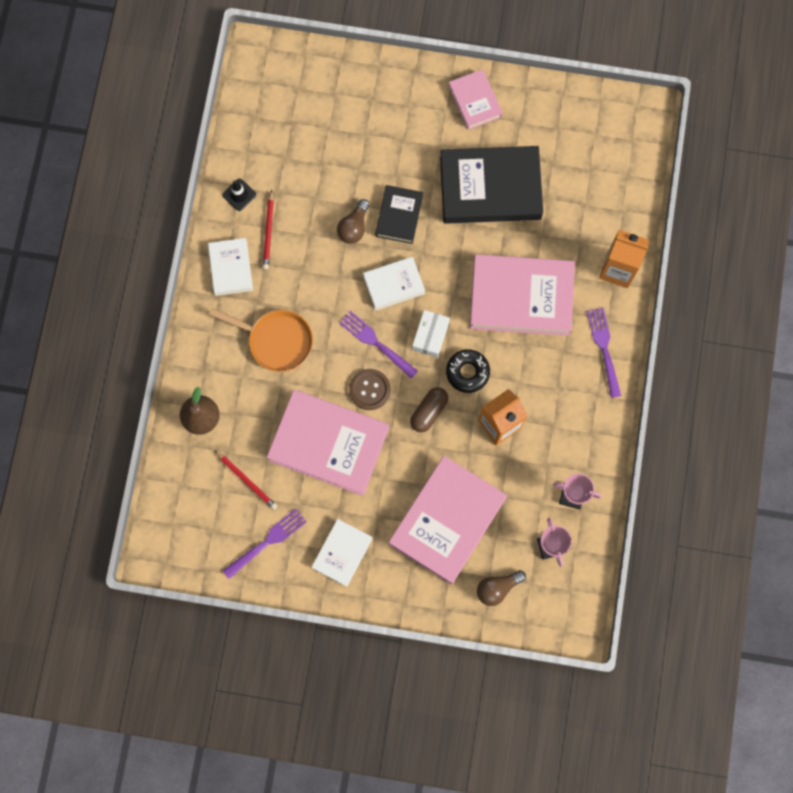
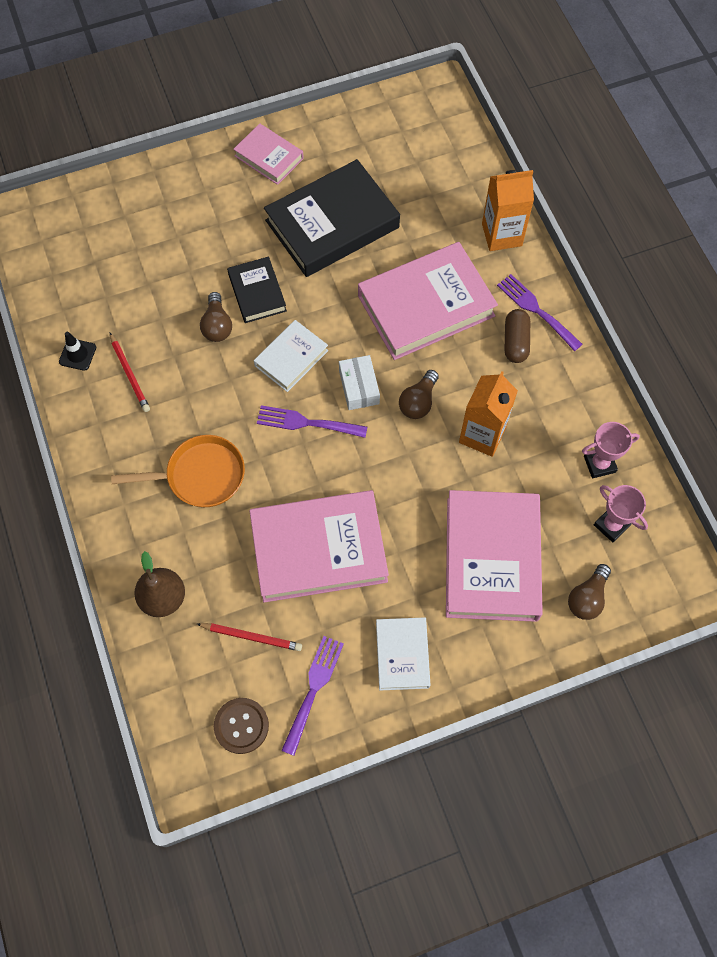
camera: 30 degrees left, 10 degrees down
white book [208,238,253,296] -> none
brown button [349,369,391,410] -> brown button moved to [214,698,269,754]
brown capsule [410,387,448,433] -> brown capsule moved to [504,309,530,363]
black donut [446,349,490,393] -> brown light bulb [399,370,439,419]

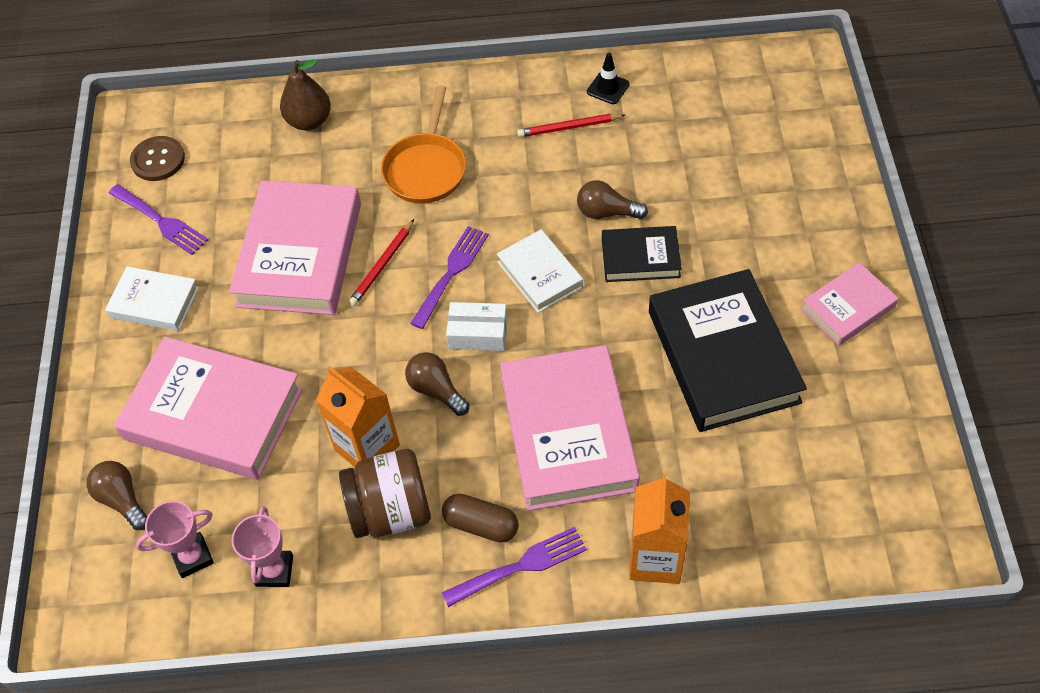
camera: 110 degrees right, 10 degrees down
red pencil [197,623,302,651] -> red pencil moved to [348,219,414,307]
none -> brown jar [339,449,431,538]

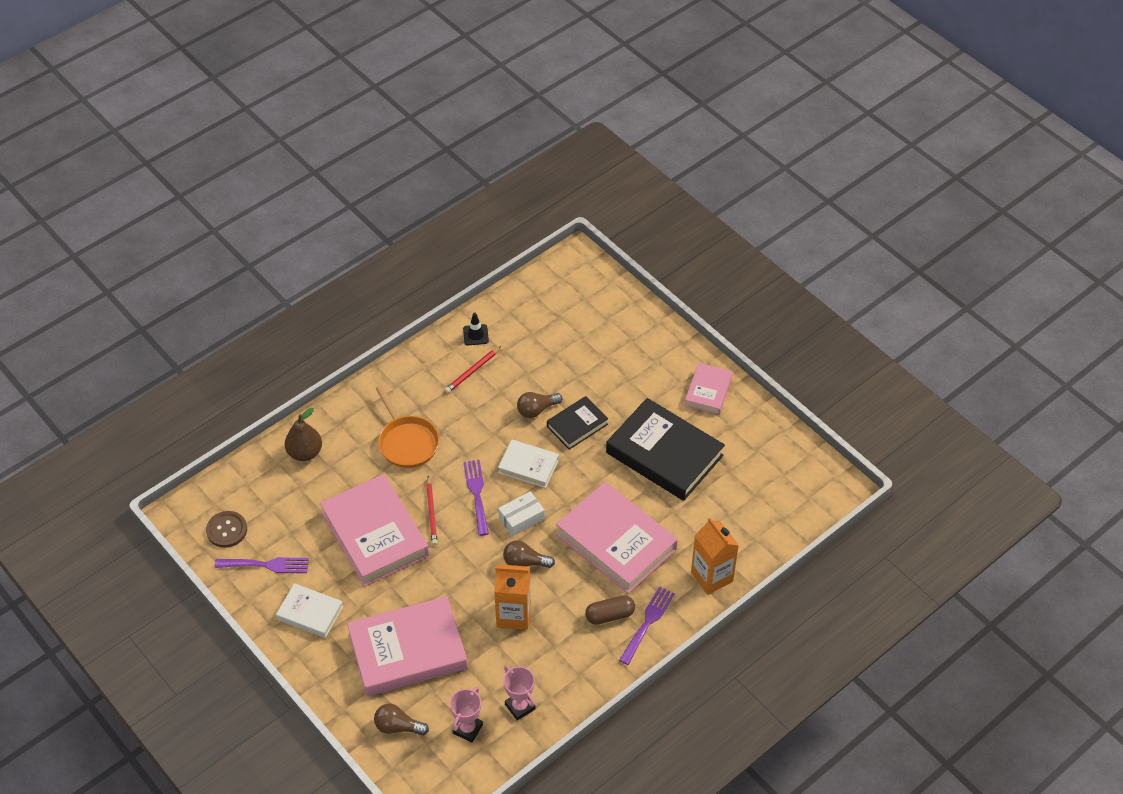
camera: 40 degrees left, 5 degrees down
white book [105,266,199,331] -> white book turned 45 degrees clockwise [276,583,343,638]
brown jar [339,449,431,538] -> none

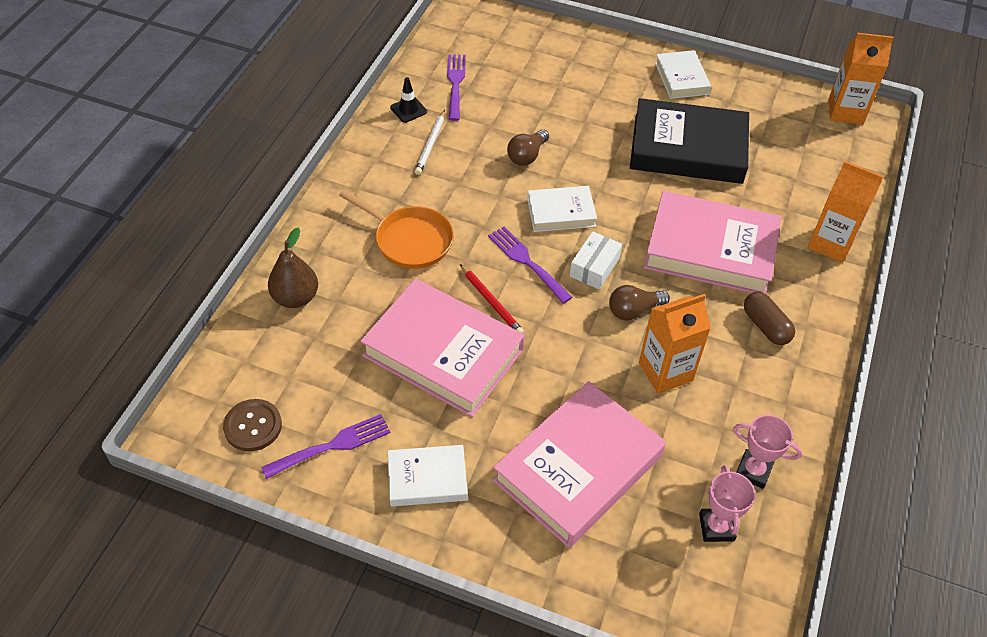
camera: 30 degrees left, 0 degrees up
brown light bulb [374,704,429,735] -> none
red pencil [445,346,501,393] -> white pencil [415,110,445,175]
black book [547,396,608,450] -> none
brown capsule [585,595,635,625] -> brown capsule turned 75 degrees counterclockwise [744,292,795,345]
purple fork [619,586,675,665] -> purple fork moved to [447,54,466,121]
pink book [685,363,733,415] -> white book [655,50,711,99]
none -> orange carton [829,33,894,125]

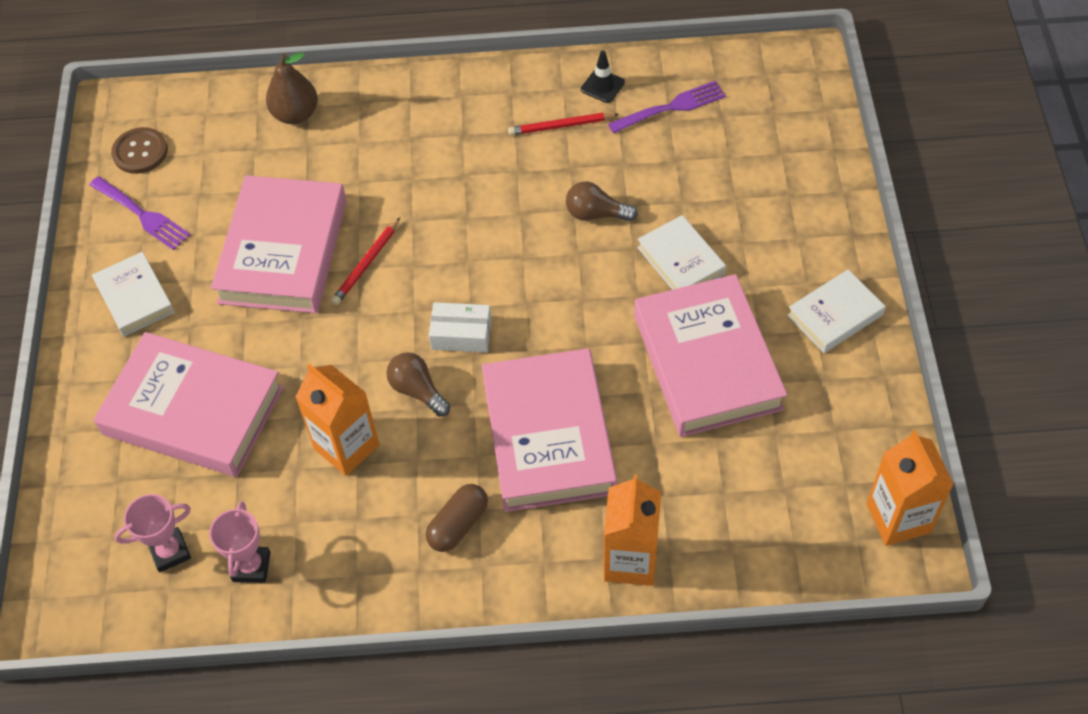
camera: 70 degrees right, 5 degrees up
orange pan [339,189,454,269] -> none
white pencil [415,110,445,175] -> red pencil [508,113,619,135]
purple fork [488,226,572,304] -> none
white book [527,186,597,232] -> white book moved to [637,215,726,290]
black book [630,98,749,184] -> pink book [634,274,787,437]

